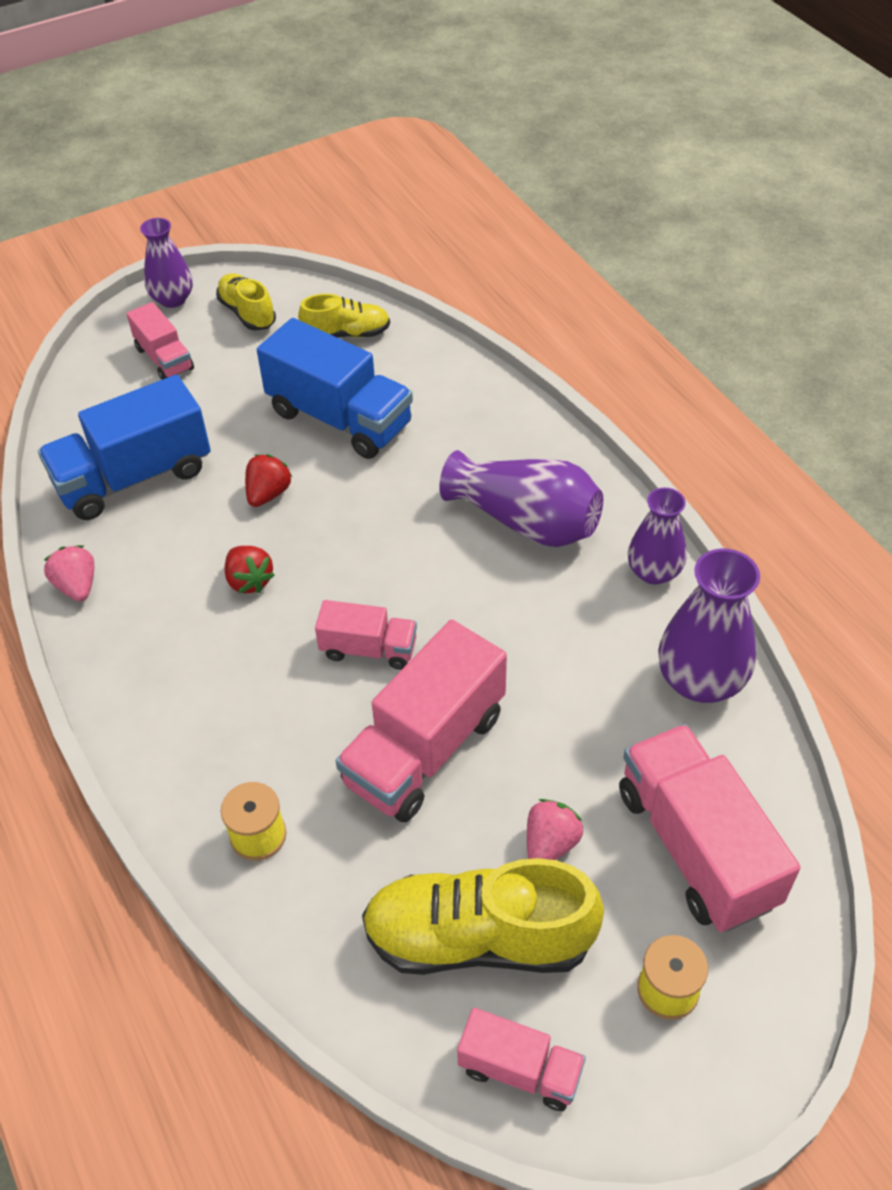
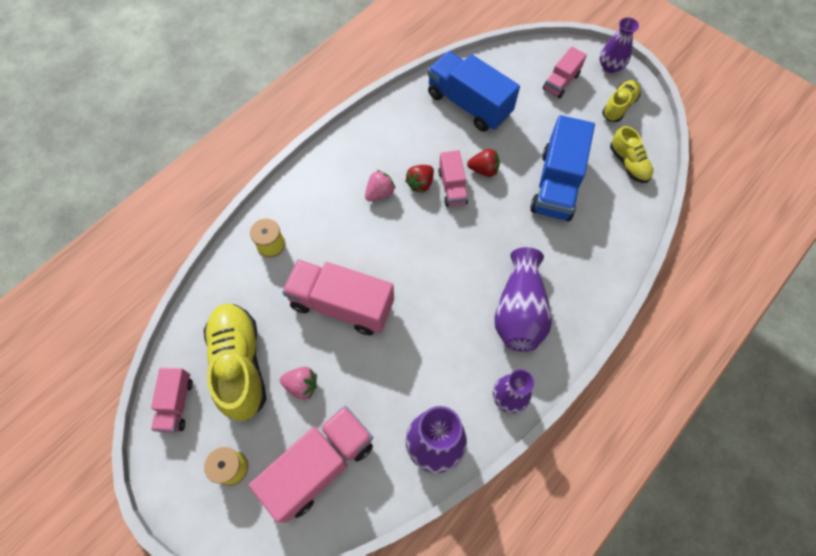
camera: 70 degrees right, 15 degrees up
pink strawberry [44,545,94,602] -> pink strawberry moved to [365,170,396,202]
pink truck [315,600,417,670] -> pink truck moved to [438,150,468,207]

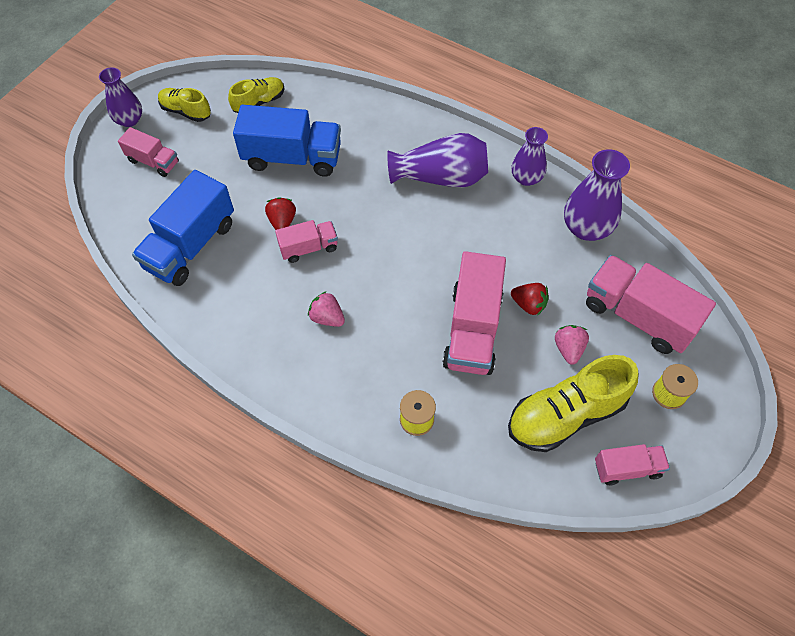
camera: 100 degrees left, 5 degrees down
red strawberry [405,165,434,193] -> red strawberry moved to [511,283,549,316]

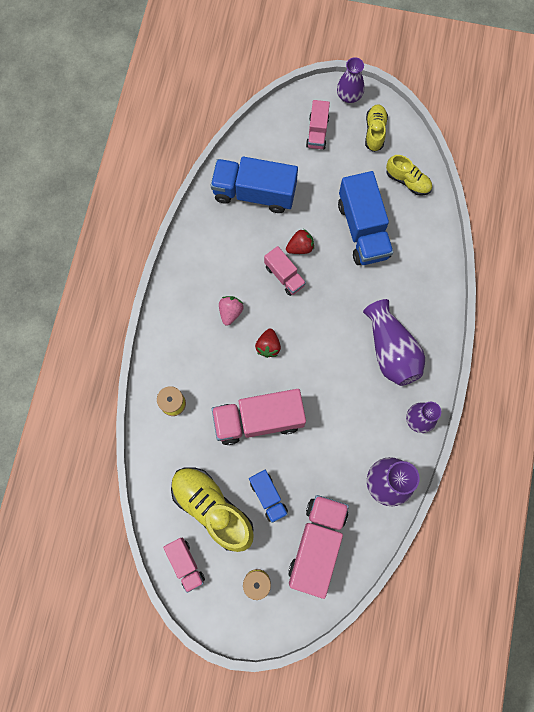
camera: 70 degrees right, 15 degrees up
red strawberry [511,283,549,316] -> red strawberry moved to [255,329,281,358]
pink strawberry [555,325,589,365] -> blue truck [249,470,288,523]

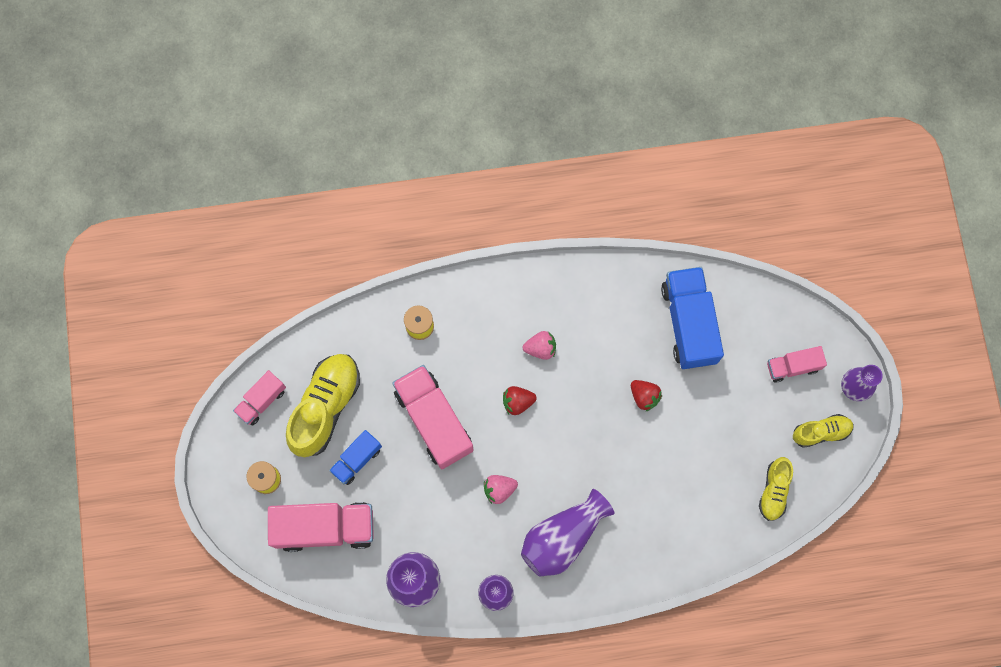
camera: 70 degrees right, 0 degrees up
pink truck [264,246,306,296] -> none
blue truck [338,171,394,265] -> none
none -> pink strawberry [484,475,518,504]

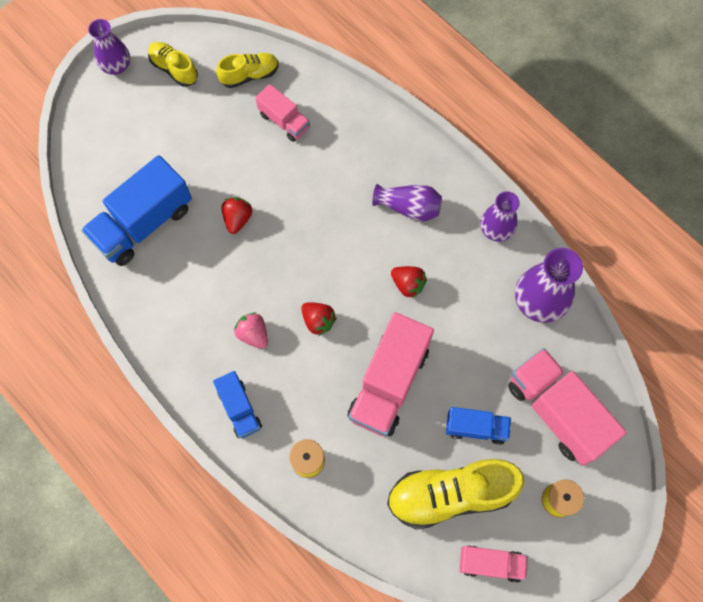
camera: 125 degrees left, 5 degrees down
pink strawberry [484,475,518,504] -> red strawberry [391,266,427,298]
purple vase [521,489,614,577] -> purple vase [372,184,442,221], size x0.66
pink truck [767,346,827,383] -> pink truck moved to [255,84,310,142]
none -> blue truck [213,371,262,438]

